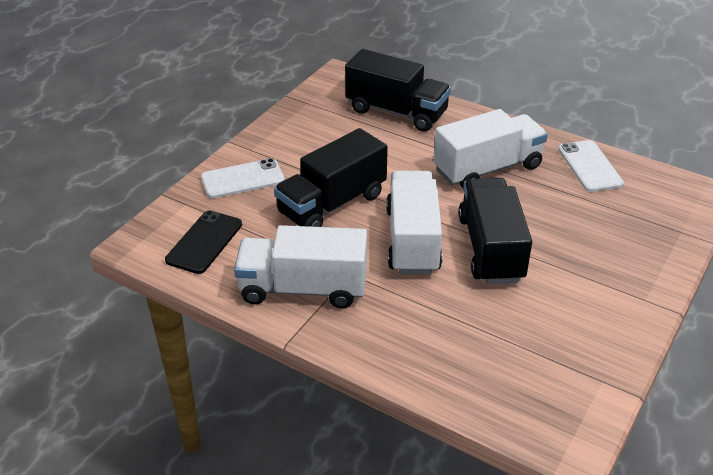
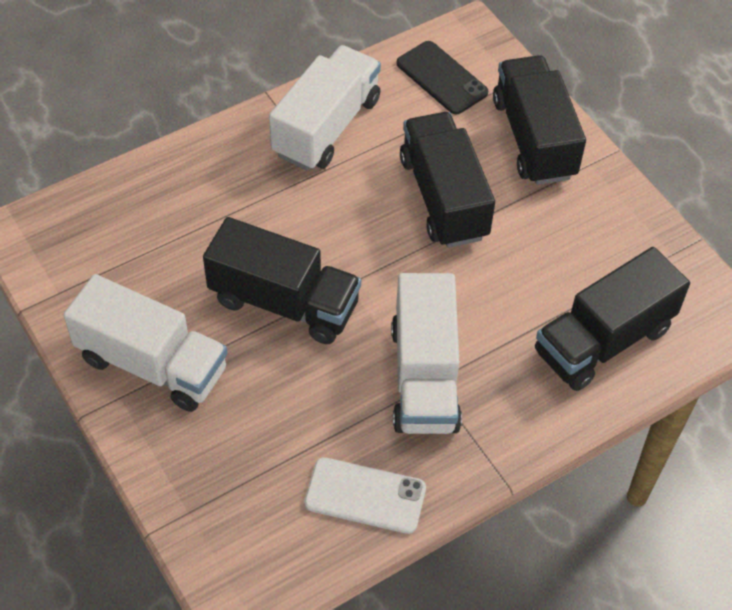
camera: 115 degrees right, 15 degrees up
white phone [201,158,285,199] -> black truck [493,55,586,185]
white truck [386,171,442,274] -> white truck moved to [64,274,228,412]

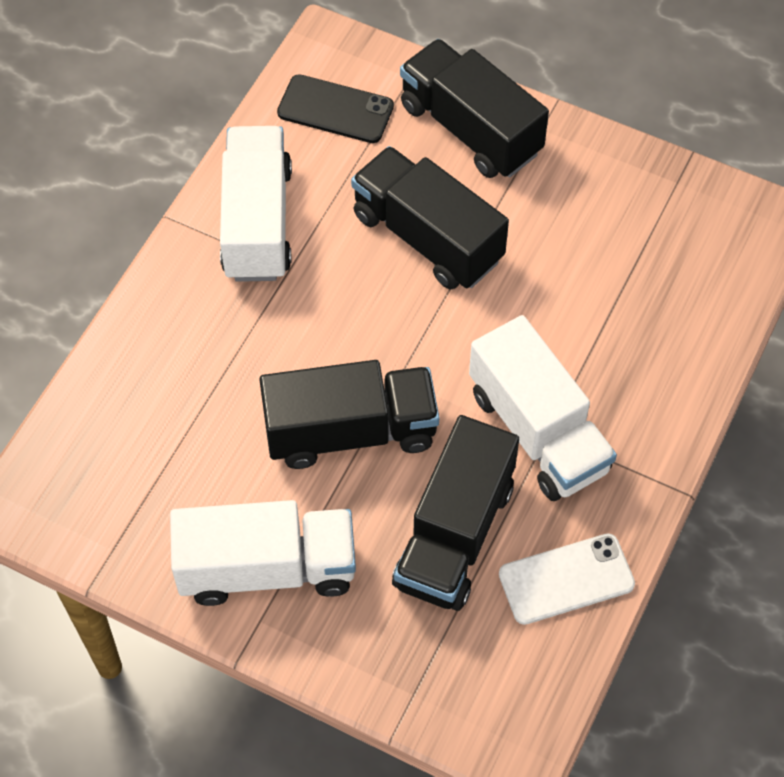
camera: 30 degrees left, 5 degrees up
black truck [535,247,690,391] -> black truck moved to [392,415,519,611]

